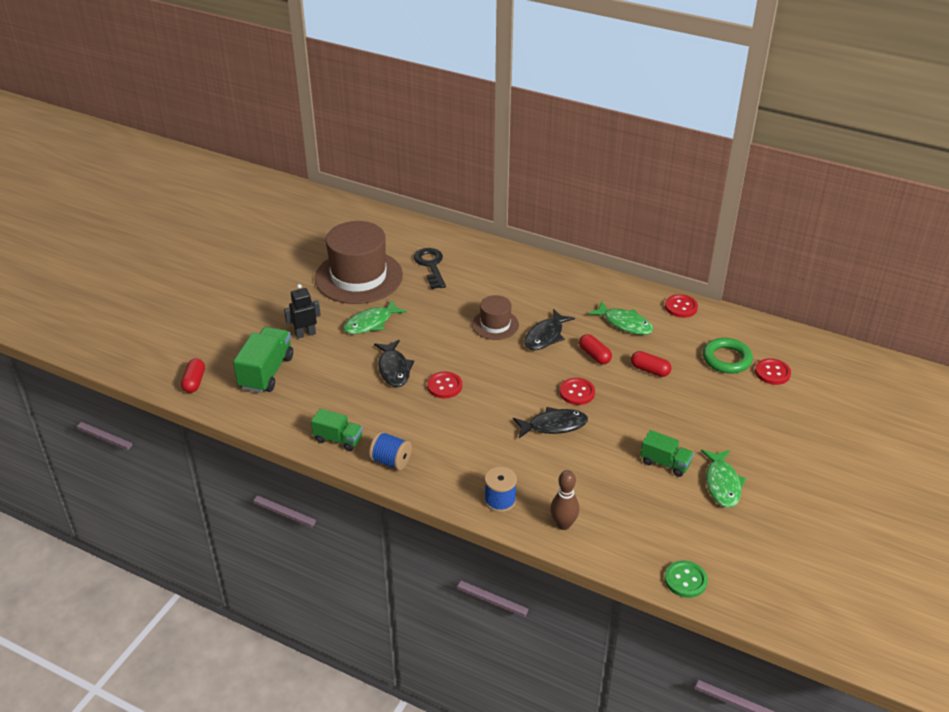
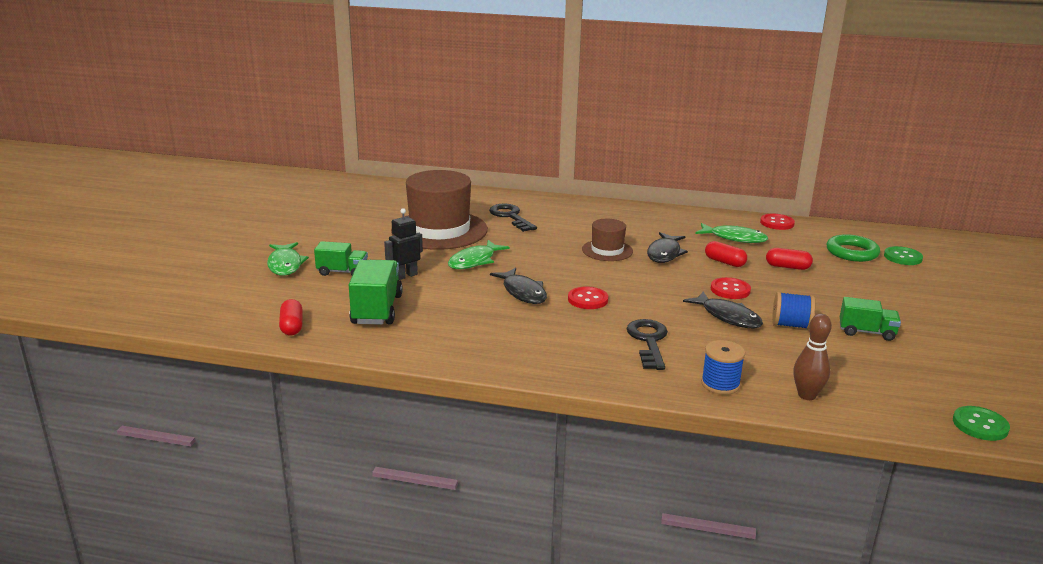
camera: 15 degrees left, 15 degrees down
green truck [311,409,363,451] -> green truck moved to [314,241,368,276]
blue spool [369,431,412,470] -> blue spool moved to [772,292,815,329]
black fish [513,407,588,438] -> black fish turned 75 degrees clockwise [683,291,763,329]
green fish [701,450,746,508] -> green fish moved to [267,242,309,276]
red button [755,358,791,385] -> green button [884,246,923,265]
none -> black key [626,319,668,370]

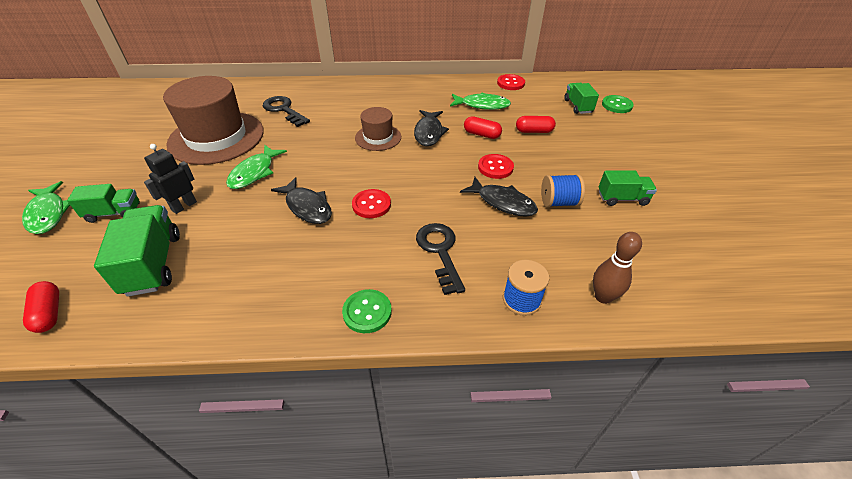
camera: 15 degrees left, 20 degrees up
green ring [827,234,880,262] -> green truck [564,83,599,114]
green button [953,406,1010,441] -> green button moved to [342,289,392,333]

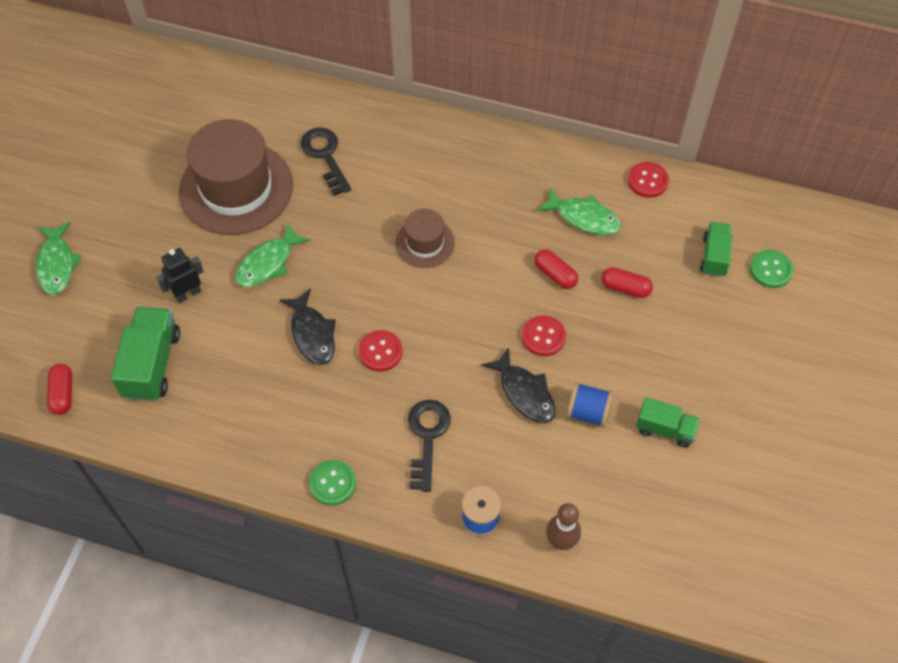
camera: 20 degrees right, 15 degrees up
green truck [67,184,140,223] -> none
black fish [414,110,449,146] -> none

